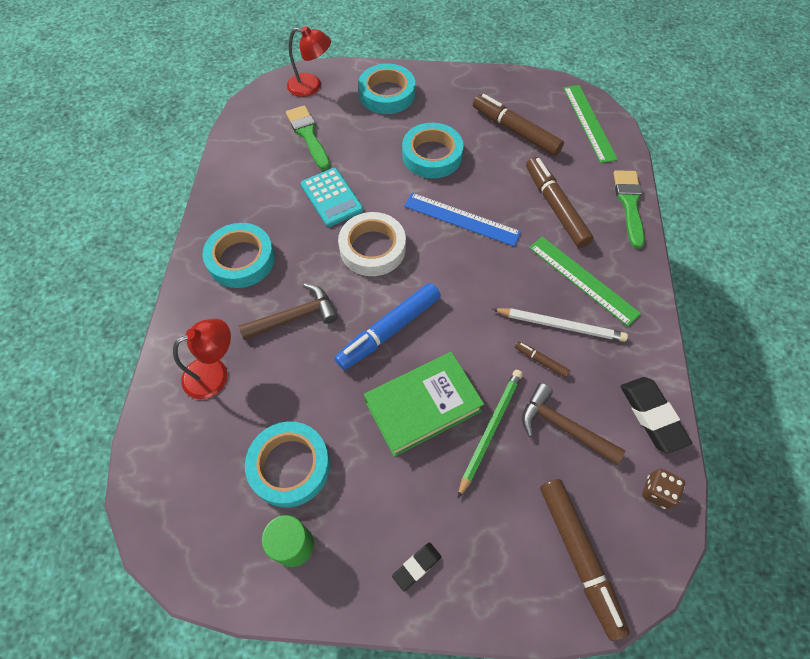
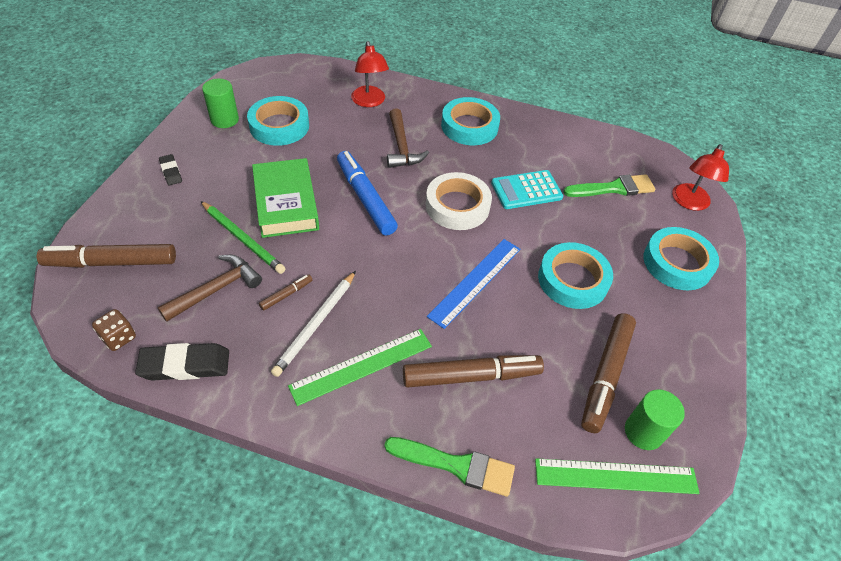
camera: 100 degrees right, 10 degrees down
brown marker [473,94,564,156] -> brown marker turned 150 degrees clockwise [581,313,636,433]
none -> green cylinder [625,389,685,450]

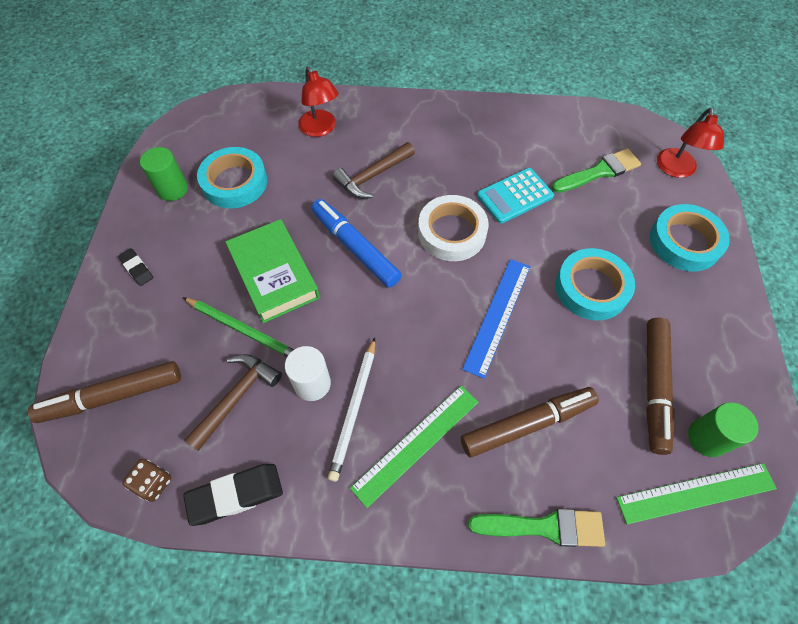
camera: 10 degrees left, 10 degrees up
brown marker [259,274,312,311] -> white cylinder [285,346,331,401]
brown hammer [387,108,429,168] -> brown hammer turned 75 degrees clockwise [332,142,415,199]
turquoise tape [441,97,500,145] -> none

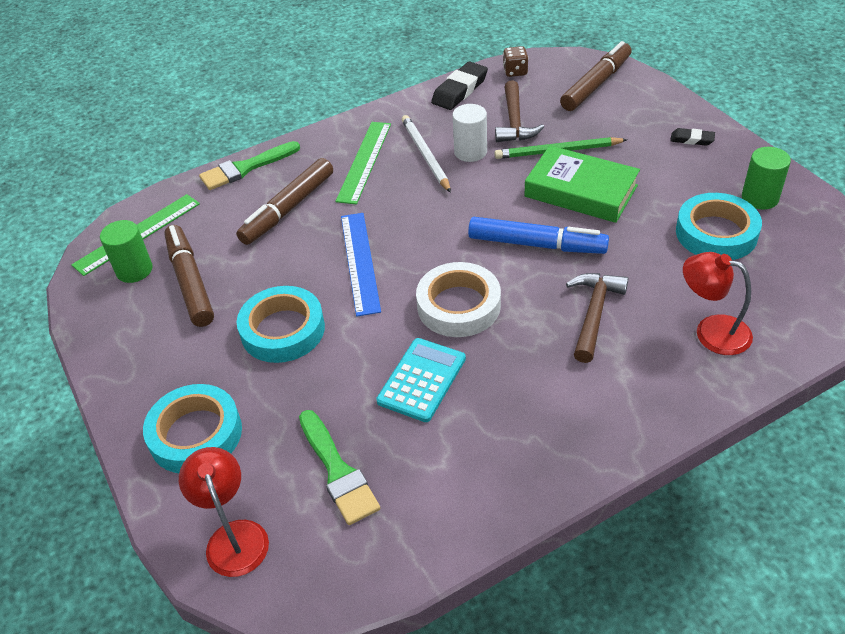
camera: 150 degrees right, 15 degrees down
green brush [552,149,641,193] -> green brush turned 60 degrees counterclockwise [299,410,380,525]

